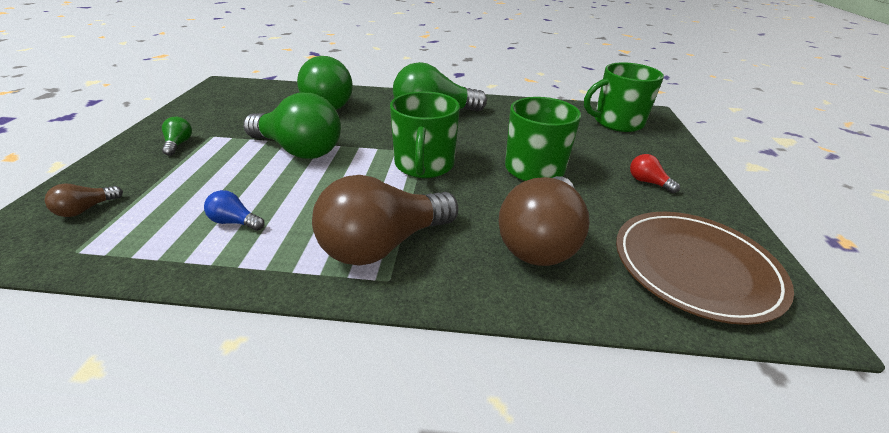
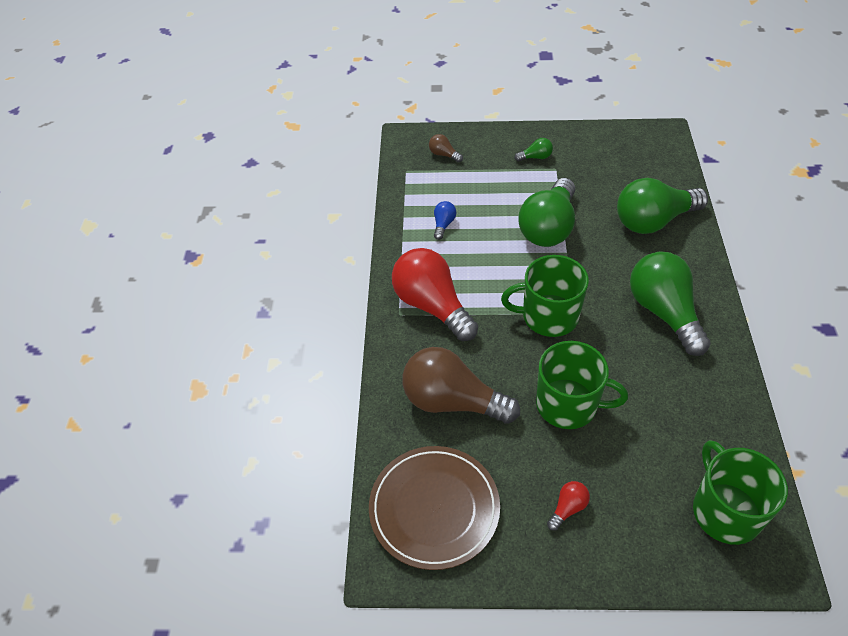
camera: 90 degrees right, 15 degrees up
brown light bulb [312,175,458,266] -> red light bulb [392,248,478,341]

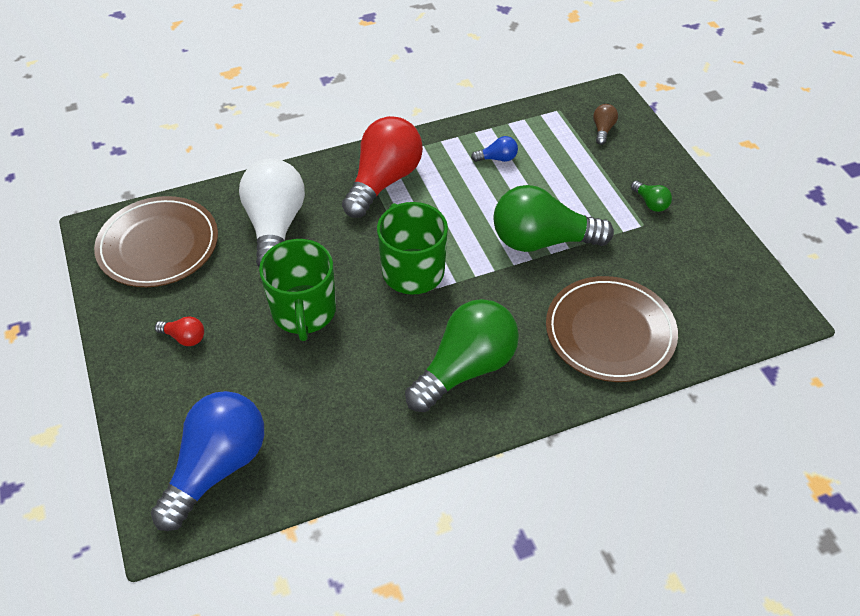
camera: 65 degrees right, 0 degrees up
brown light bulb [402,347,520,424] -> white light bulb [239,158,305,267]
green light bulb [617,178,708,234] -> brown plate [546,276,678,382]
green mug [693,440,788,545] -> blue light bulb [151,391,264,531]

